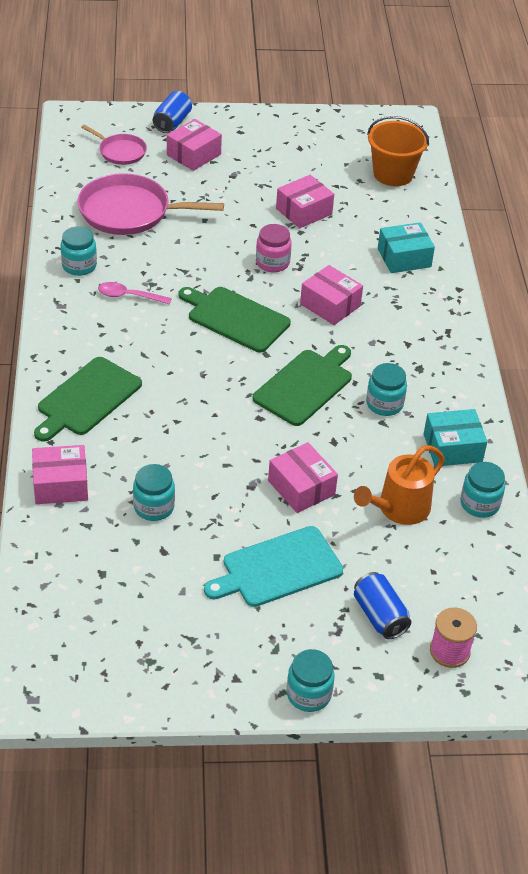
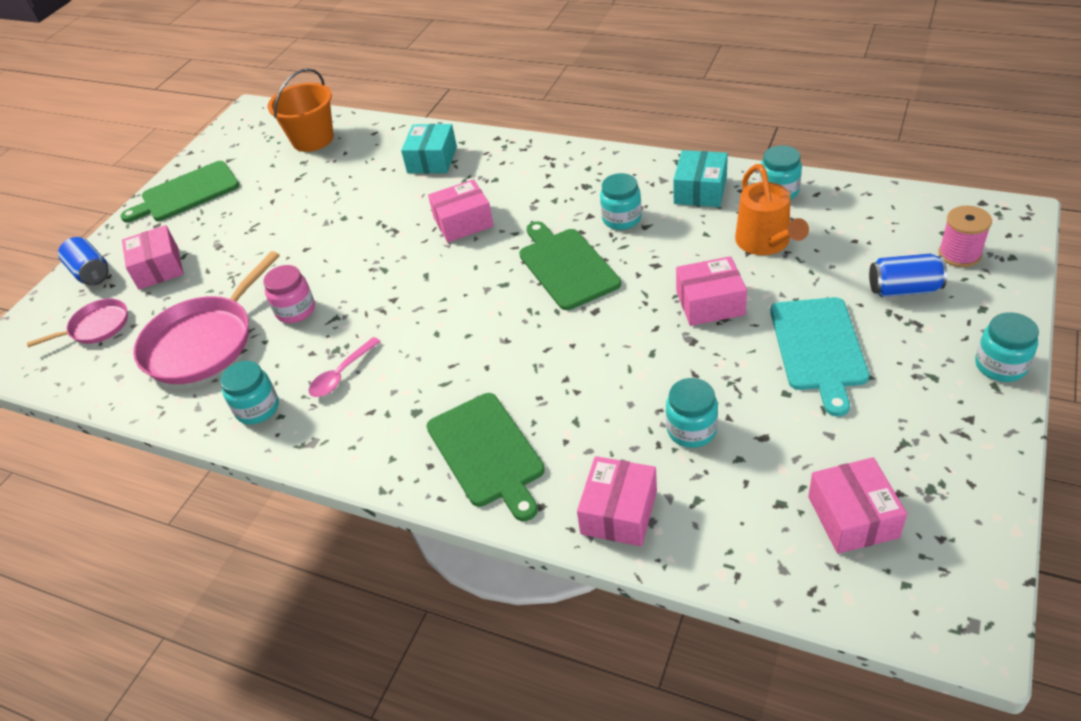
camera: 55 degrees left, 0 degrees up
green cutting board [178,287,291,353] -> green cutting board moved to [120,161,239,222]
pink jar [256,224,292,272] -> pink jar moved to [263,265,315,323]
pink box [276,175,334,228] -> pink box moved to [808,457,907,554]

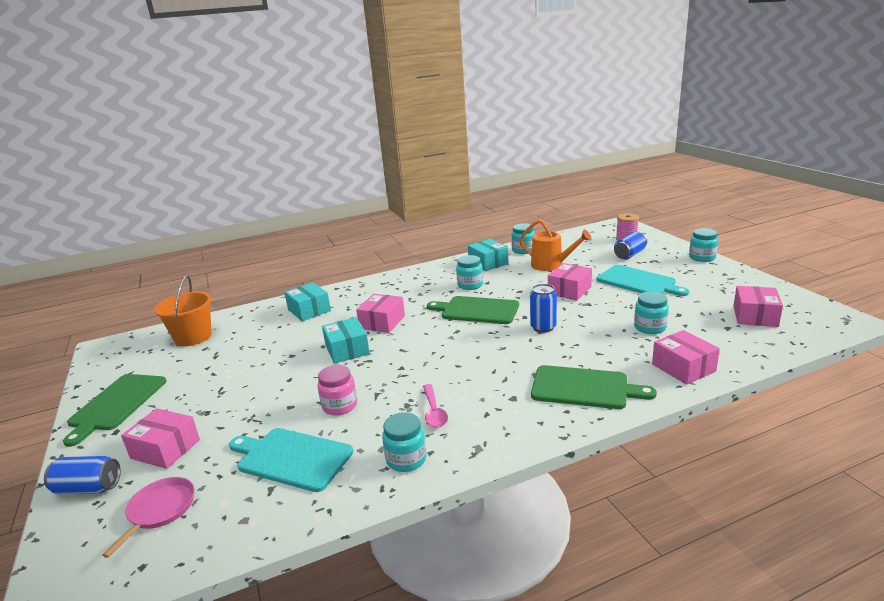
camera: 50 degrees left, 20 degrees down
pink pan [133,251,280,384] -> turquoise cutting board [229,428,353,492]
pink box [808,457,907,554] -> pink box turned 75 degrees clockwise [733,286,783,327]
none -> turquoise box [322,317,370,364]
none -> blue can [530,284,557,333]

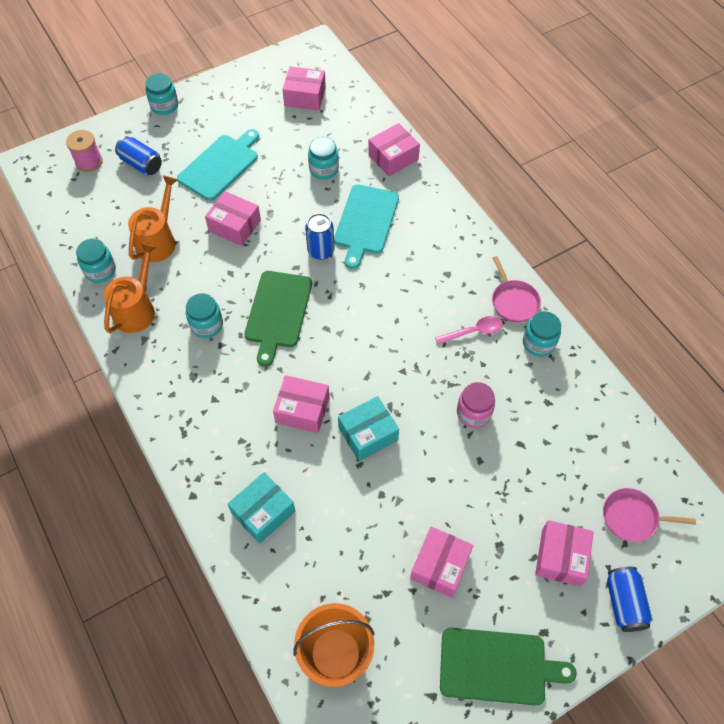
camera: 100 degrees left, 35 degrees up
turquoise cutting board [229,428,353,492] -> turquoise cutting board moved to [334,184,399,269]
turquoise box [468,239,509,271] -> orange watering can [104,242,157,333]
green cutting board [531,365,657,409] -> none
none -> pink box [410,527,473,598]
none -> pink pan [492,256,541,322]

